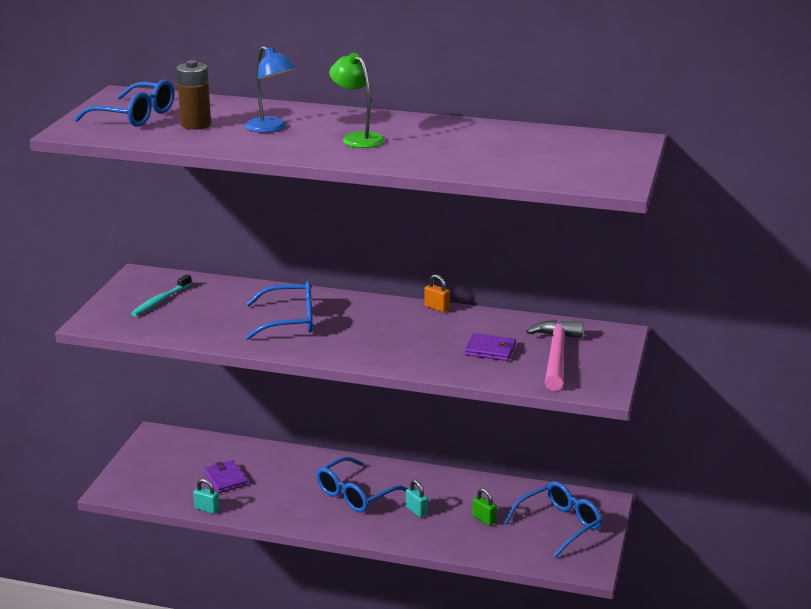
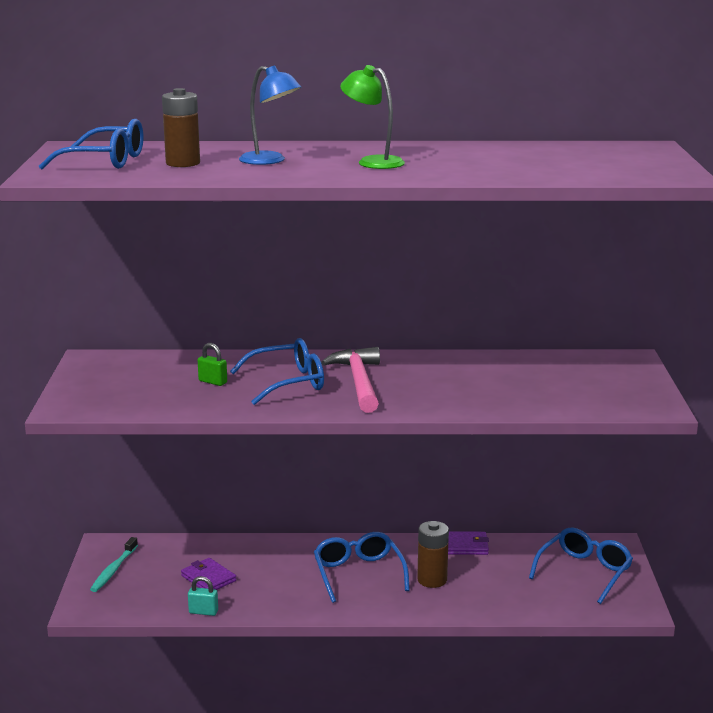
camera: 15 degrees left, 5 degrees down
turquoise toothbrush [131,274,192,316] -> turquoise toothbrush moved to [90,537,138,592]
blue glasses [316,457,409,512] -> blue glasses turned 135 degrees clockwise [314,532,410,603]
turquoise padlock [406,480,428,517] -> brown battery [417,521,449,588]
orange padlock [424,274,450,312] -> none
purple wallet [464,333,516,361] -> purple wallet moved to [448,531,489,555]
green padlock [472,488,497,526] -> green padlock moved to [198,343,227,386]
pink hammer [526,320,583,391] -> pink hammer moved to [321,347,380,413]

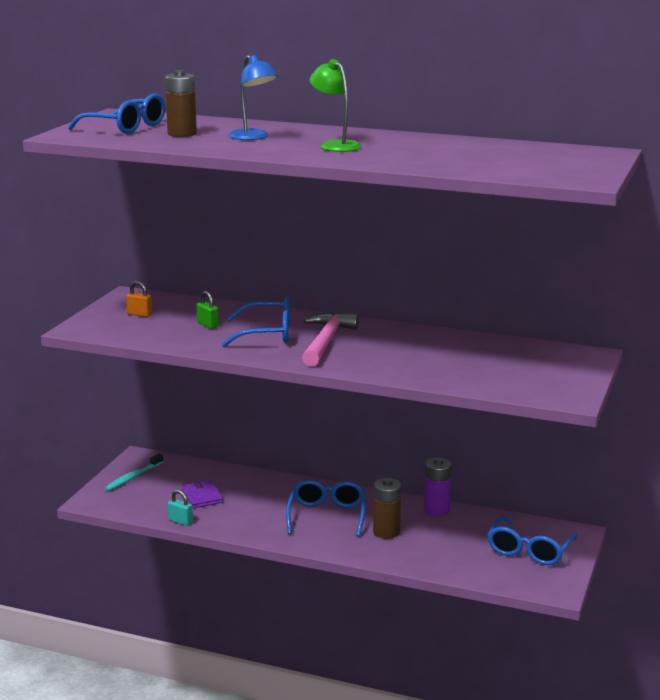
camera: 20 degrees right, 0 degrees up
purple wallet [448,531,489,555] -> purple battery [424,457,452,516]
blue glasses [529,527,633,604] -> blue glasses turned 150 degrees clockwise [487,516,578,565]
none -> orange padlock [126,281,152,317]

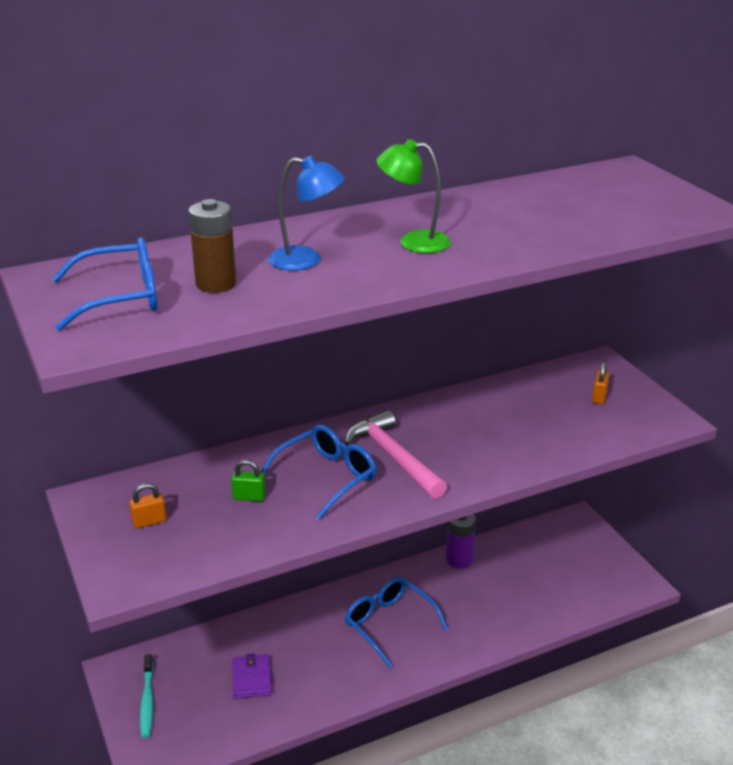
camera: 45 degrees left, 10 degrees up
turquoise padlock [168,490,193,526] -> none
purple wallet [182,480,223,508] -> purple wallet turned 60 degrees clockwise [232,653,272,699]
brown battery [373,478,401,539] -> none
blue glasses [487,516,578,565] -> none
none -> orange padlock [592,362,610,404]

